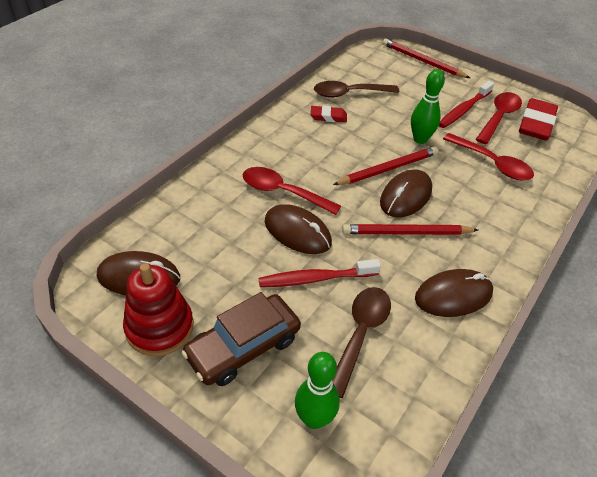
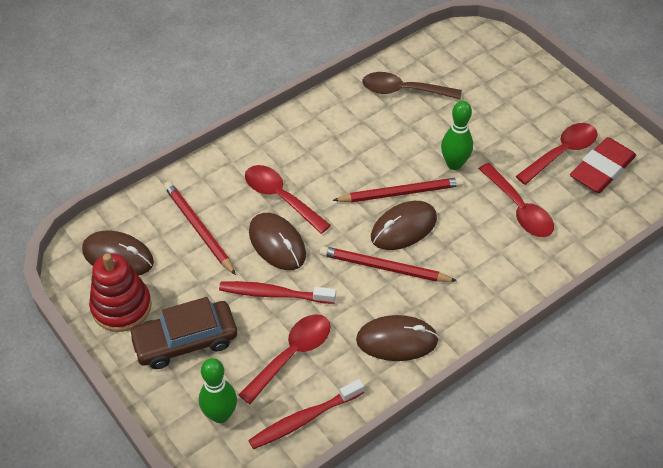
camera: 20 degrees right, 5 degrees up
red eraser [310,106,347,123] -> none
brown spoon [332,287,391,398] -> red spoon [238,314,330,404]
red pencil [382,39,470,78] -> red pencil moved to [164,182,236,275]
red toothbrush [439,81,494,128] -> red toothbrush moved to [248,379,364,449]

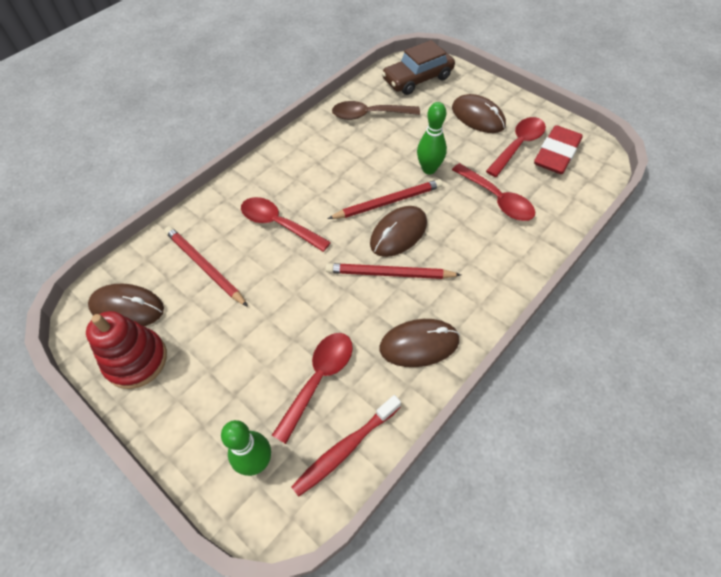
camera: 10 degrees left, 5 degrees up
brown car [128,297,237,369] -> brown car moved to [382,40,455,95]
red toothbrush [219,281,336,304] -> none
brown mouse [249,213,306,270] -> brown mouse moved to [452,94,506,133]

